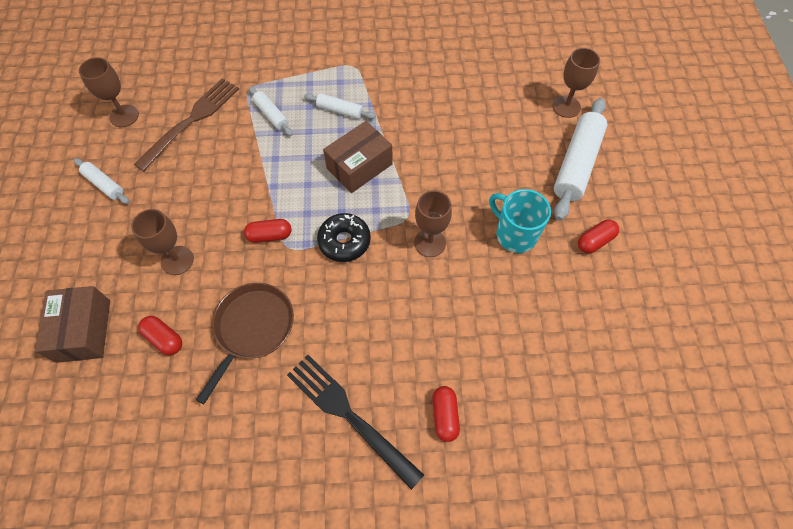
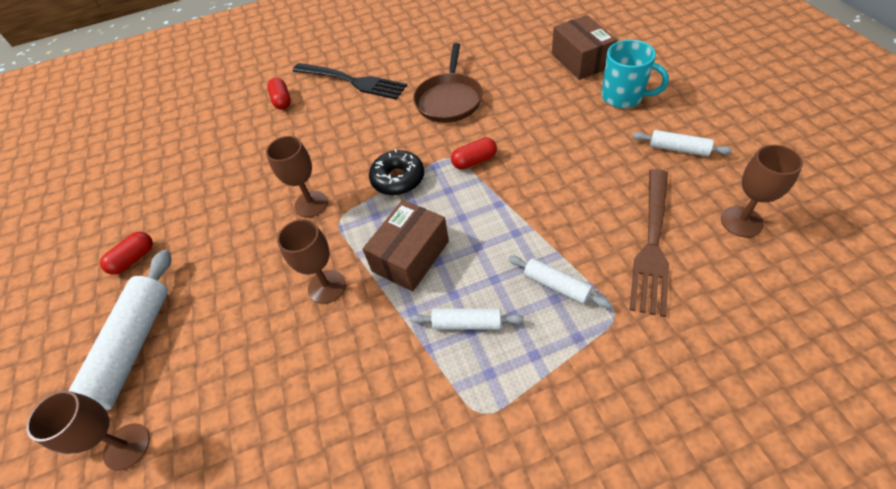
camera: 170 degrees right, 10 degrees down
brown goblet [131,209,194,275] -> brown goblet moved to [277,219,346,304]
red capsule [138,316,182,355] -> none
turquoise mug [489,189,551,253] -> turquoise mug moved to [601,40,669,108]

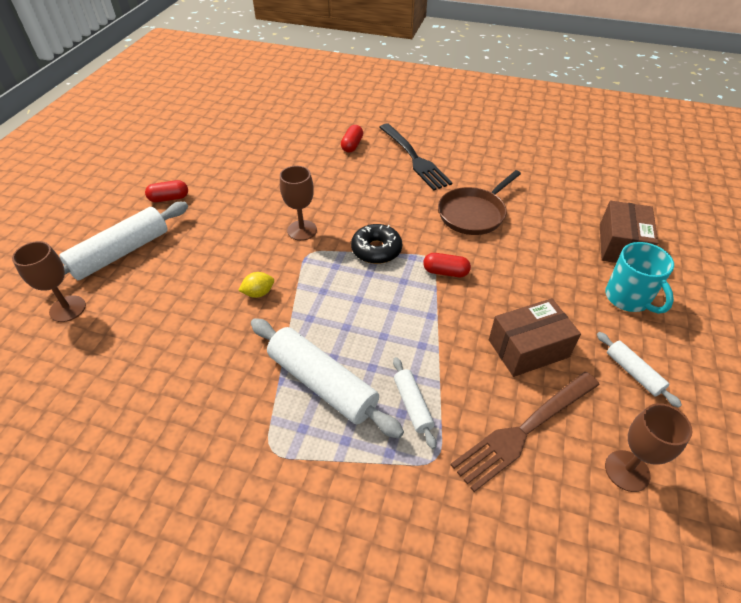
camera: 30 degrees right, 5 degrees down
brown goblet [277,219,346,304] -> yellow lemon [238,272,274,298]
brown box [363,200,449,292] -> brown box moved to [489,298,581,377]
white rolling pin [410,308,524,330] -> white rolling pin [251,318,404,439], size x1.94

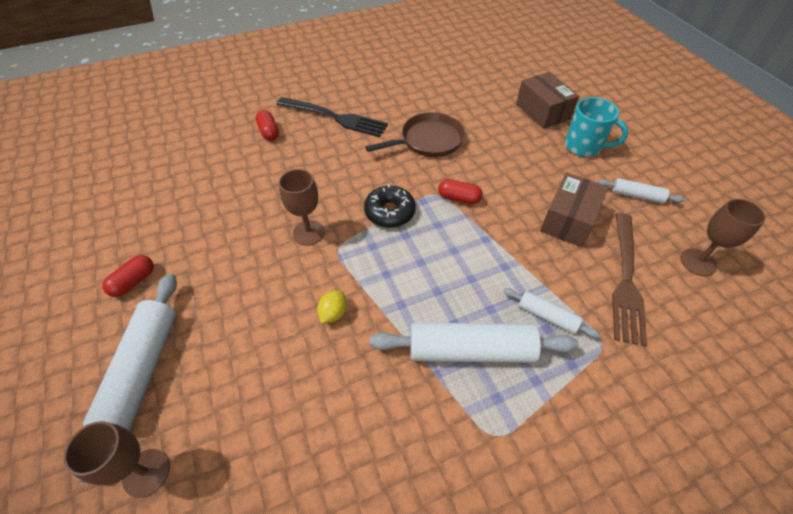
camera: 40 degrees left, 5 degrees up
red capsule [423,253,471,277] -> red capsule turned 45 degrees clockwise [438,179,482,204]
brown pan [438,170,521,235] -> brown pan turned 120 degrees counterclockwise [365,112,465,157]

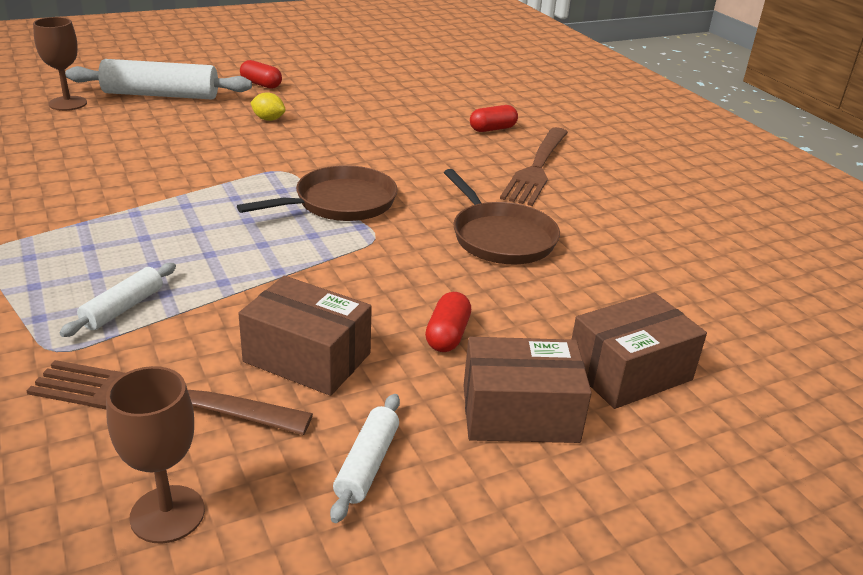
camera: 85 degrees right, 20 degrees down
black fork [277,97,388,137] -> brown fork [500,127,568,206]
brown goblet [279,169,325,246] -> none
yellow lemon [317,290,347,324] -> yellow lemon moved to [250,92,286,121]
black donut [364,184,416,228] -> brown pan [237,165,397,221]
white rolling pin [370,322,579,363] -> none
red capsule [438,179,482,204] -> red capsule moved to [425,292,471,352]
turquoise mug [565,97,628,157] -> brown box [463,337,592,443]

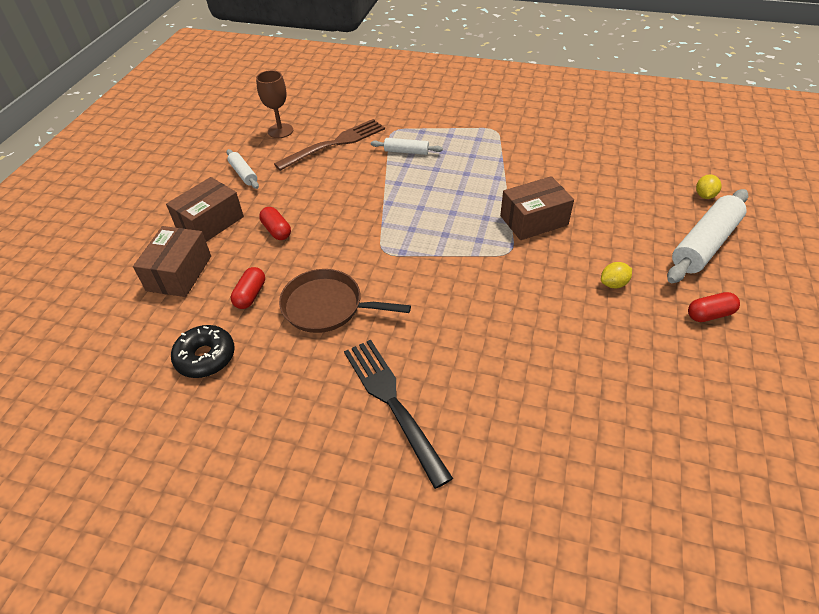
camera: 135 degrees right, 15 degrees up
brown goblet [33,17,87,111] -> yellow lemon [696,174,721,199]
white rolling pin [59,263,176,337] -> white rolling pin turned 60 degrees counterclockwise [371,138,443,155]
brown pan [237,165,397,221] -> none
brown box [238,276,372,396] -> brown box moved to [500,176,574,240]
red capsule [470,105,518,132] -> red capsule moved to [231,267,265,309]
brown fork [500,127,568,206] -> black fork [344,340,453,489]
none -> black donut [171,325,235,378]

